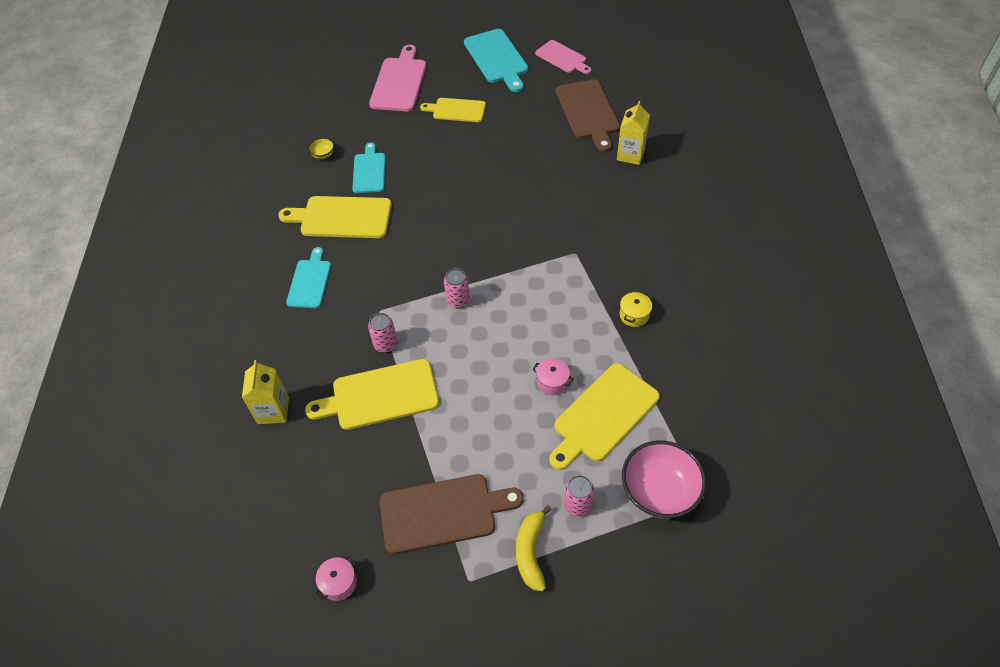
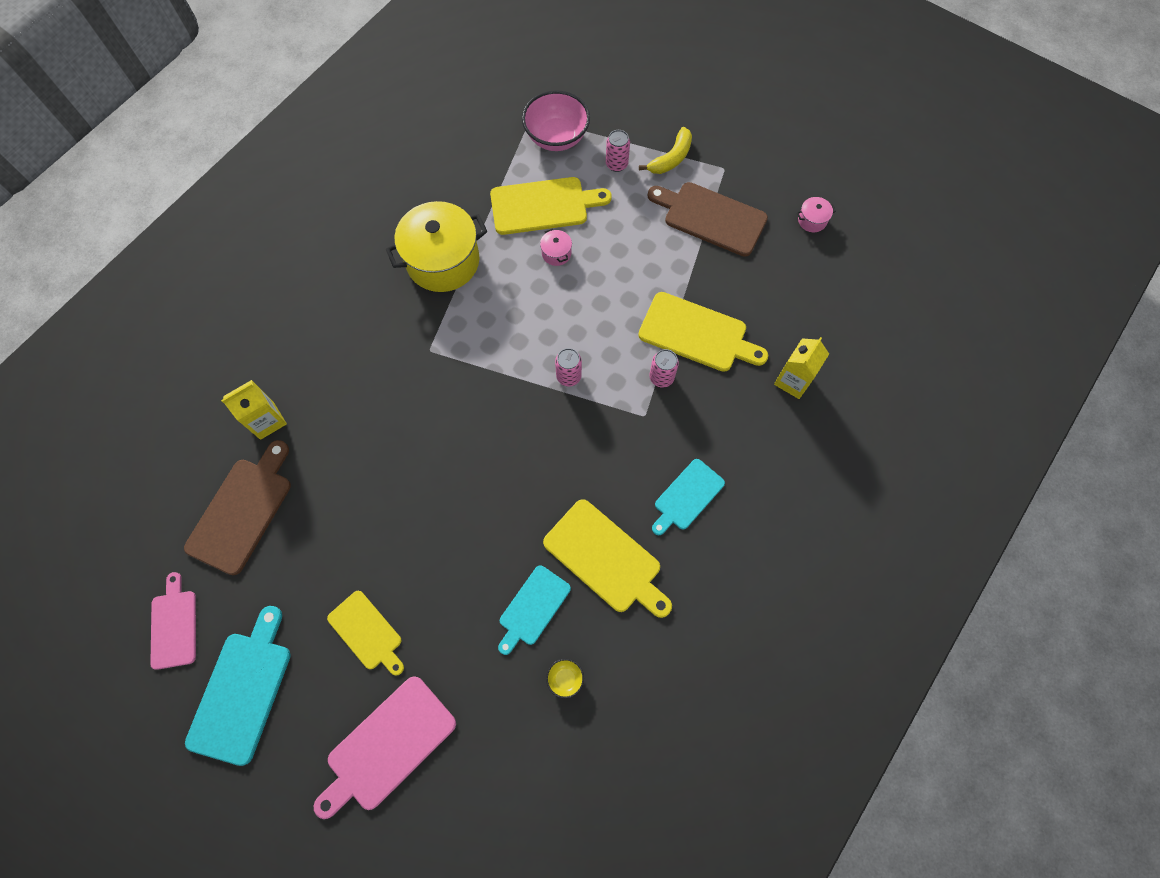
camera: 145 degrees left, 15 degrees up
yellow pot [620,291,652,327] -> yellow pot [386,201,487,292], size x2.47

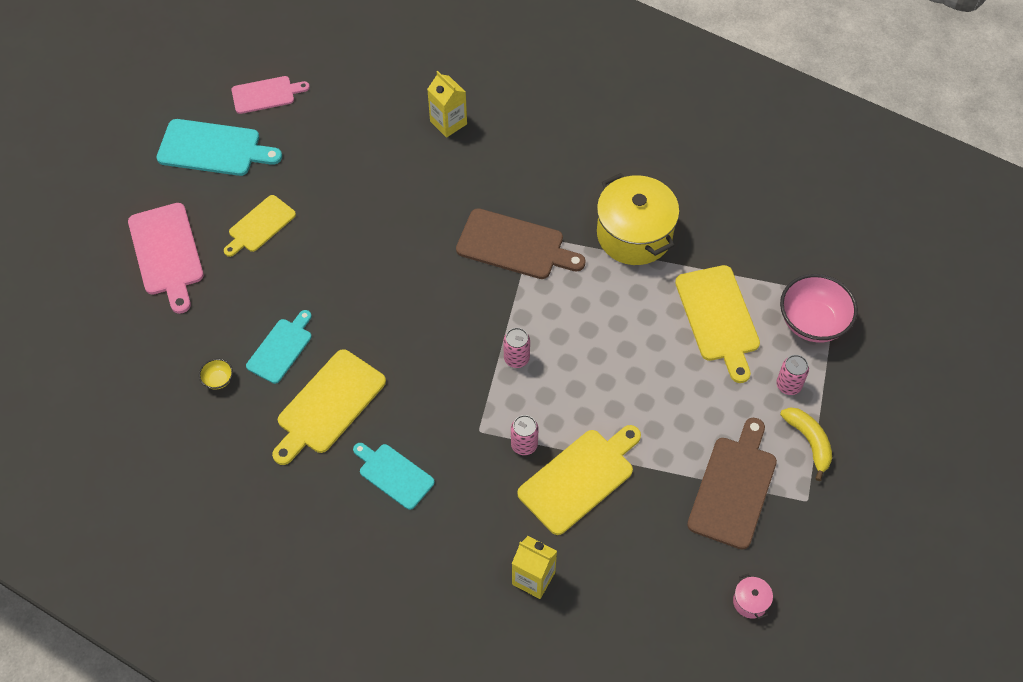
camera: 85 degrees right, 10 degrees down
brown cutting board [184,440,291,575] -> brown cutting board moved to [456,208,586,279]
pink cutting board [314,676,456,819] -> pink cutting board turned 150 degrees counterclockwise [128,203,204,314]
turquoise cutting board [498,565,571,655] -> turquoise cutting board turned 90 degrees clockwise [246,310,312,384]
pink pot [540,229,572,266] -> none
yellow cutting board [638,292,768,372] -> yellow cutting board turned 150 degrees counterclockwise [517,425,641,535]
yellow banana [639,127,692,174] -> yellow banana turned 150 degrees counterclockwise [780,407,832,481]

